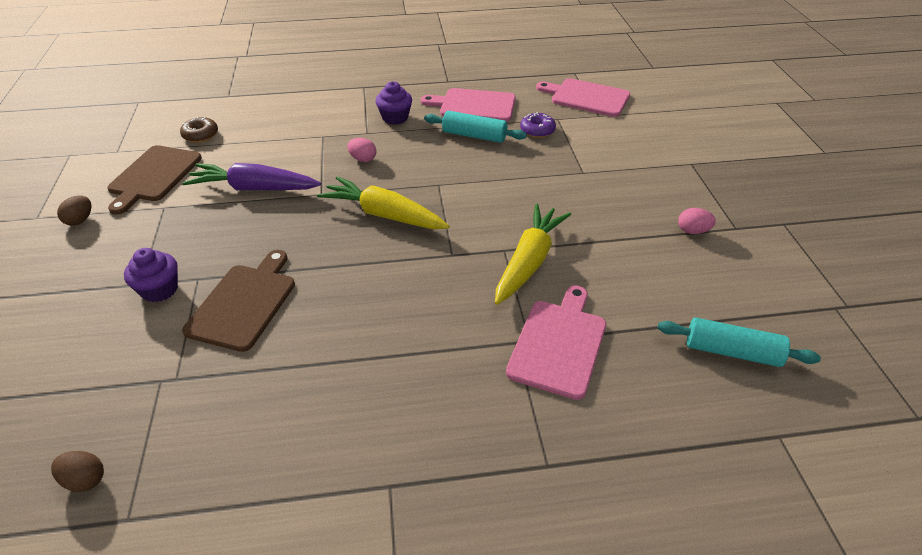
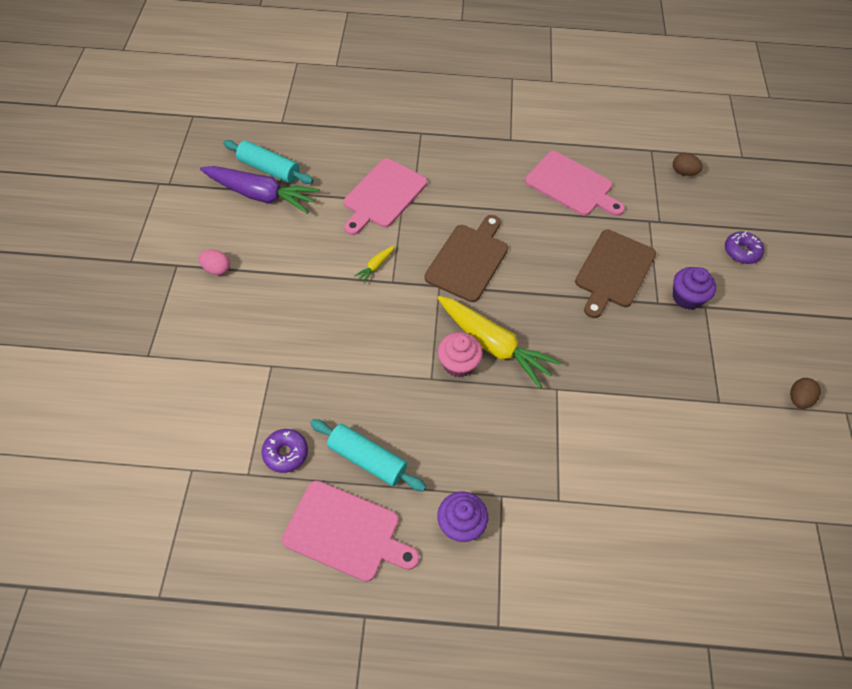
camera: 170 degrees left, 15 degrees up
brown cutting board [107,145,202,215] -> brown cutting board moved to [425,215,508,302]
brown donut [180,117,218,143] -> none
purple carrot [183,163,321,190] -> purple carrot moved to [200,166,320,214]
pink egg [347,138,377,162] -> none
yellow carrot [495,203,571,305] -> yellow carrot [354,245,395,283], size x0.42
pink cutting board [536,78,630,117] -> pink cutting board moved to [525,151,625,216]
none -> pink cupcake [438,332,483,377]
none -> purple donut [725,231,764,264]

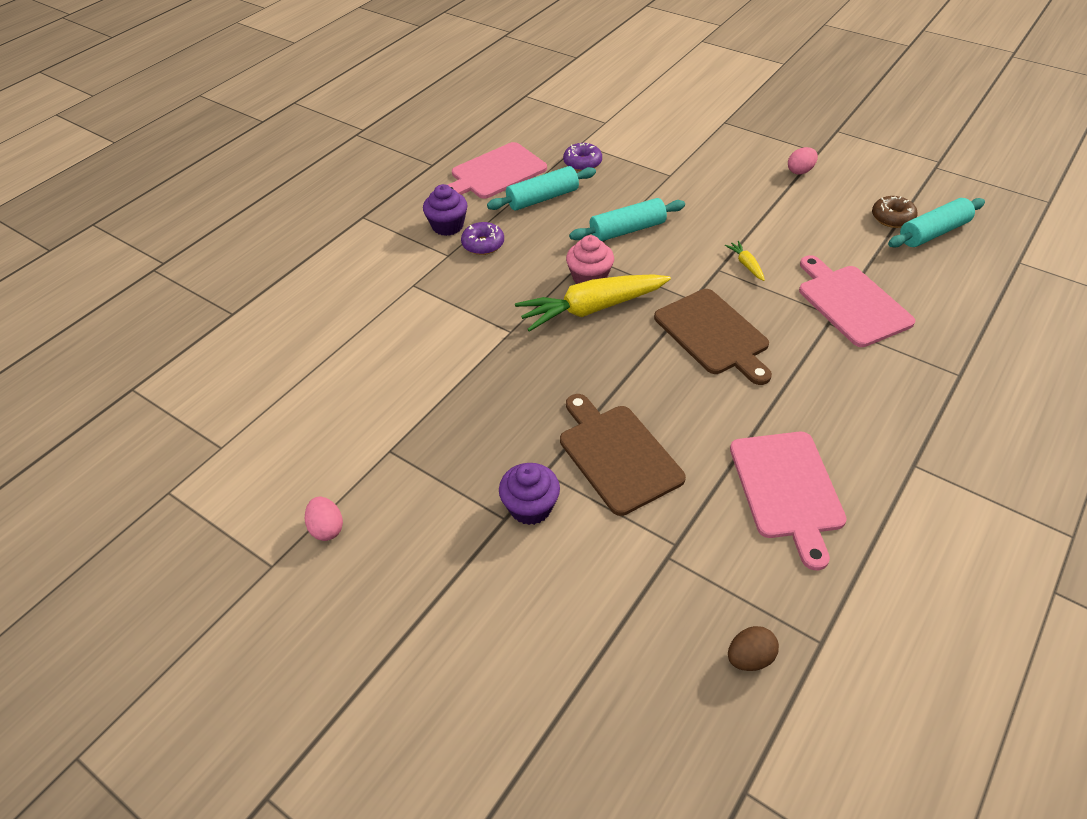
camera: 125 degrees right, 10 degrees down
purple carrot [200,166,320,214] -> brown donut [872,196,918,228]
pink cutting board [525,151,625,216] -> pink cutting board turned 75 degrees counterclockwise [730,432,847,570]
purple donut [725,231,764,264] -> purple donut moved to [461,222,504,255]
brown egg [790,378,821,409] -> pink egg [305,497,343,541]
none -> turquoise rolling pin [569,198,685,241]

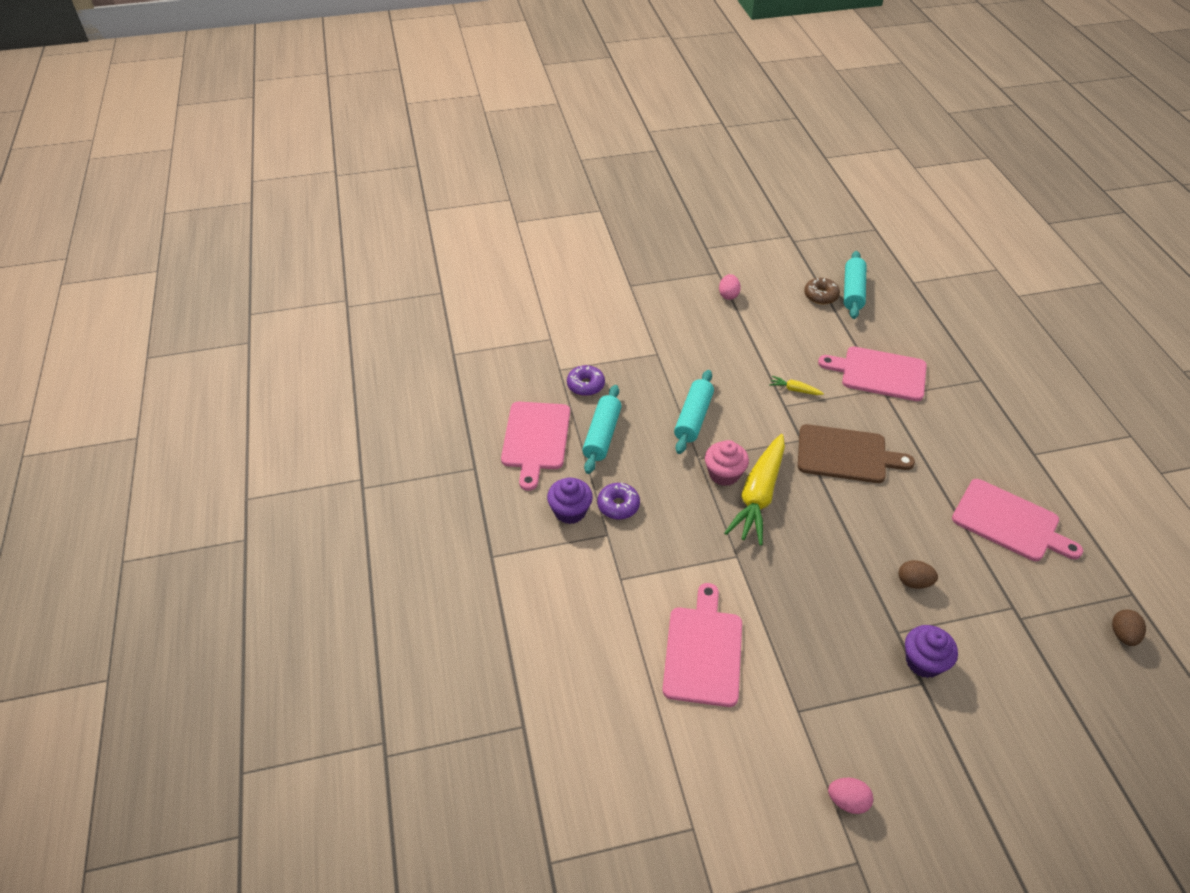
camera: 50 degrees left, 0 degrees up
brown cutting board [560,394,686,516] -> brown egg [899,560,938,589]
none -> pink cutting board [662,583,742,707]

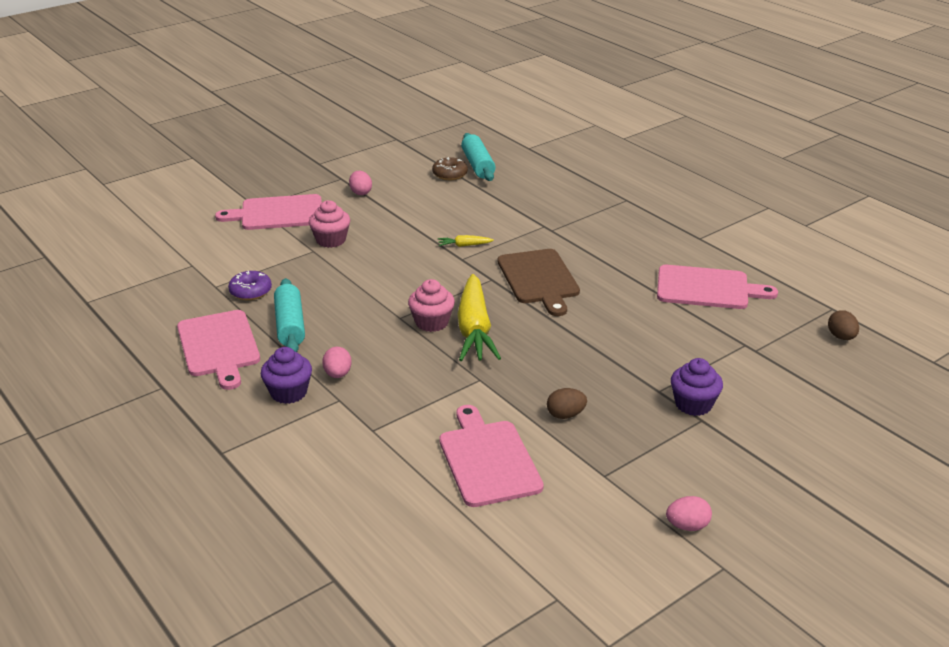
camera: 25 degrees left, 15 degrees down
purple donut [597,482,640,519] -> pink egg [322,347,352,378]
turquoise rolling pin [674,370,714,454] -> none
brown cutting board [798,424,915,483] -> brown cutting board turned 90 degrees clockwise [498,249,580,316]
pink cutting board [818,346,927,401] -> pink cutting board moved to [215,194,322,230]
brown egg [899,560,938,589] -> brown egg moved to [547,388,587,419]
none -> pink cupcake [309,200,350,248]

